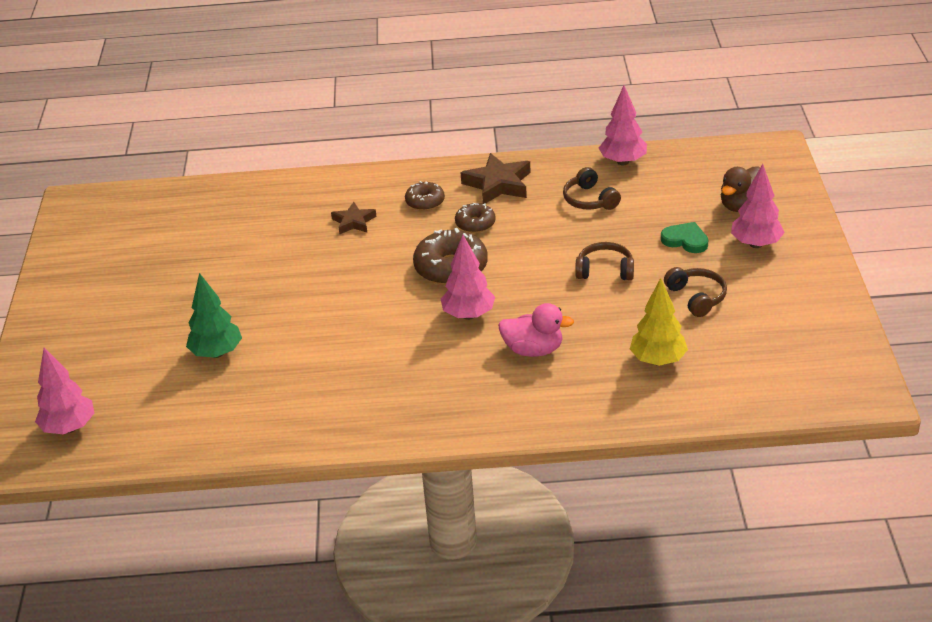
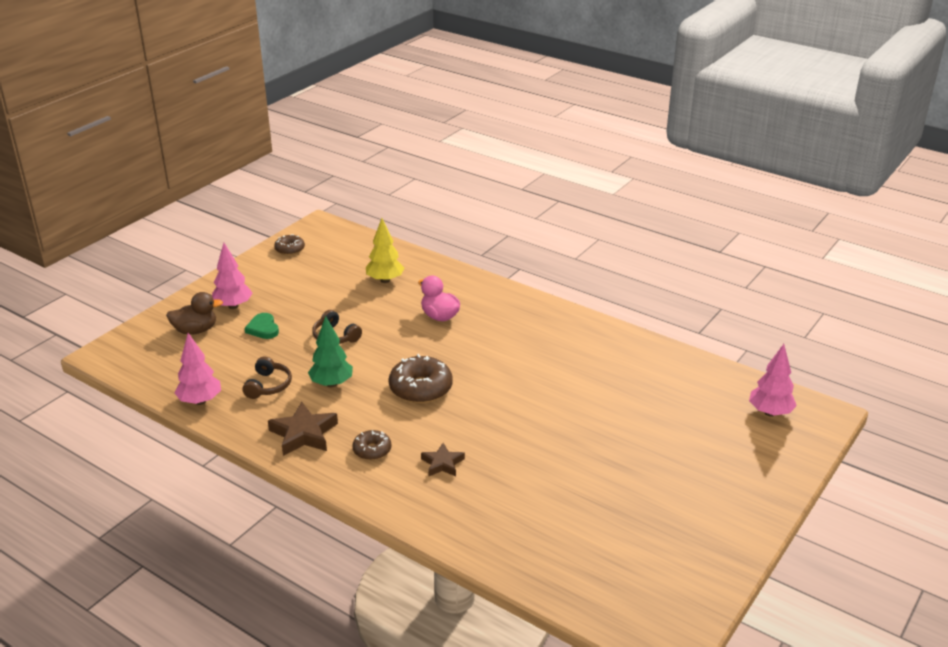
camera: 145 degrees left, 5 degrees down
green tree [186,273,242,358] -> green tree moved to [308,316,353,387]
pink tree [441,235,495,320] -> none
brown donut [455,203,496,233] -> brown donut moved to [274,234,305,255]
brown headphones [664,267,727,317] -> none

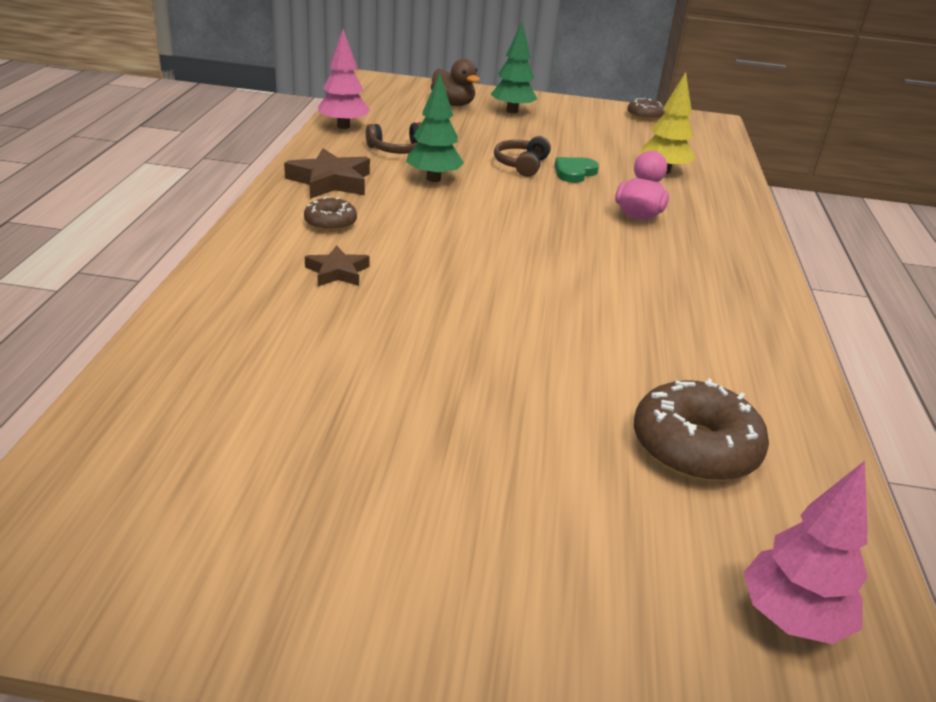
camera: 60 degrees right, 0 degrees up
pink tree [212,243,252,309] -> green tree [490,22,537,113]
green heart [244,313,279,339] -> green heart moved to [555,157,599,183]
brown donut [389,354,452,403] -> brown donut moved to [634,379,769,482]

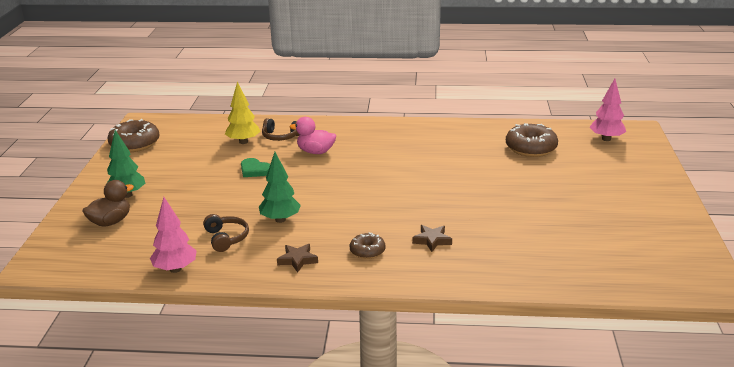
camera: 90 degrees left, 5 degrees down
brown star [284,148,370,199] -> brown star [277,244,318,273], size x0.62
brown headphones [494,136,551,177] -> brown headphones moved to [262,118,300,141]
brown donut [627,98,665,121] -> brown donut [107,119,159,152], size x1.76

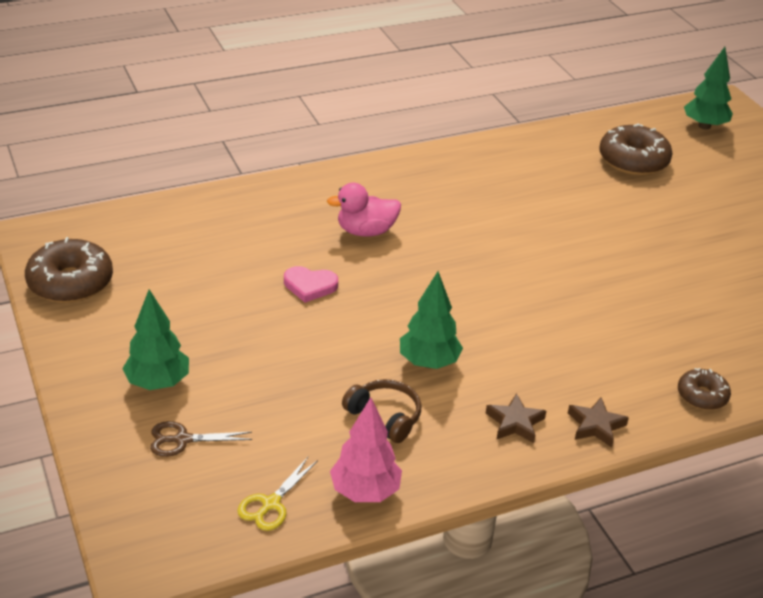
camera: 30 degrees left, 10 degrees up
brown duck [82,180,134,227] -> brown scissors [150,421,252,457]
yellow tree [225,82,260,144] -> none
green heart [241,158,270,177] -> pink heart [284,266,338,303]
brown headphones [262,118,300,141] -> none
brown donut [350,232,385,259] -> brown donut moved to [678,368,731,410]
brown star [412,225,452,252] -> brown star moved to [568,397,629,448]
pink tree [589,79,626,141] -> green tree [684,47,733,130]
none -> yellow scissors [237,457,318,531]

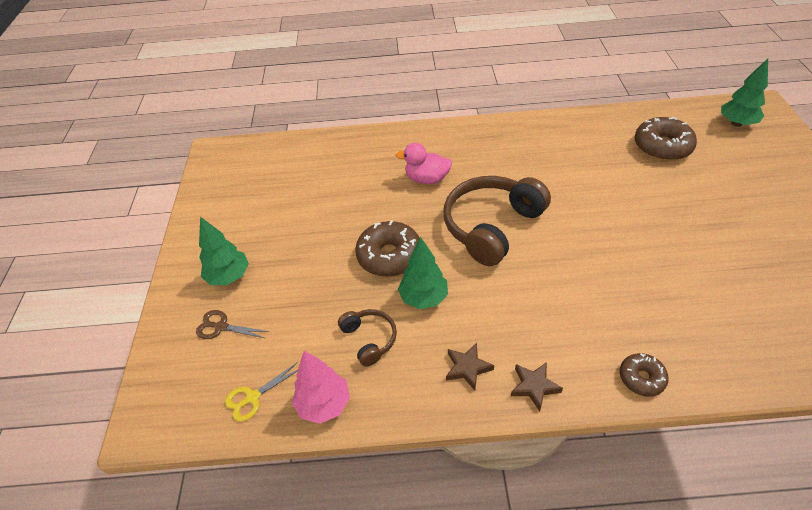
camera: 25 degrees right, 10 degrees up
brown donut [25,237,113,303] -> brown donut moved to [355,220,420,277]
pink heart [284,266,338,303] -> none
none -> brown headphones [443,176,551,266]

